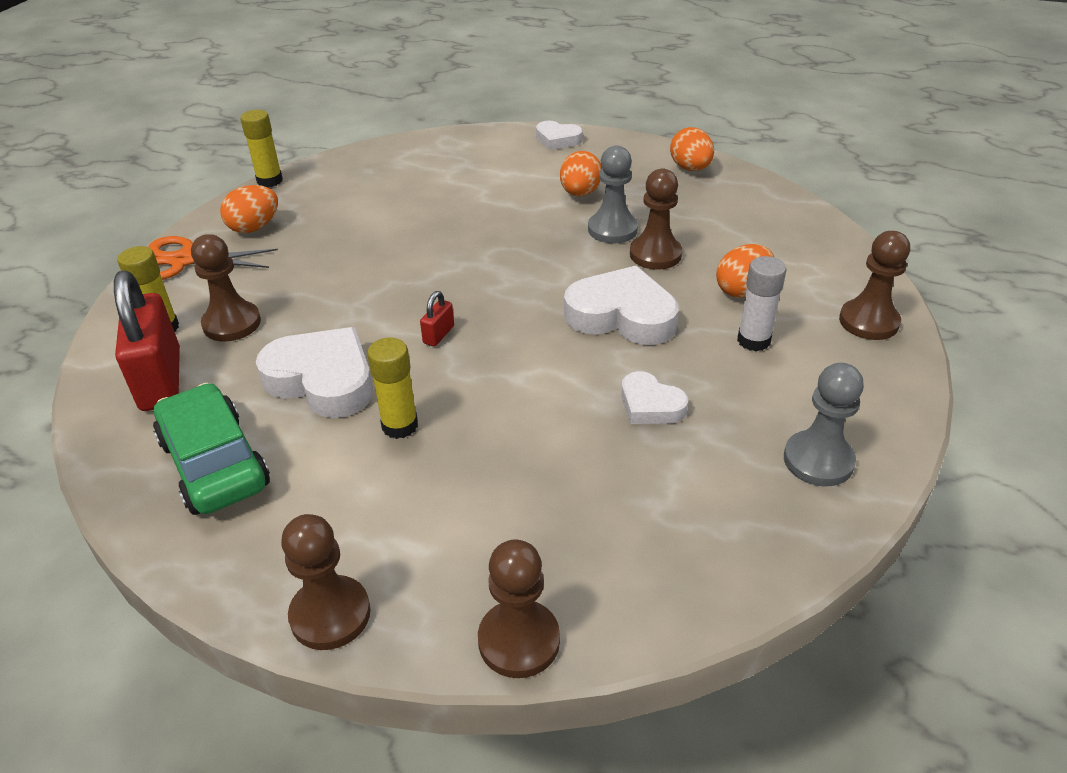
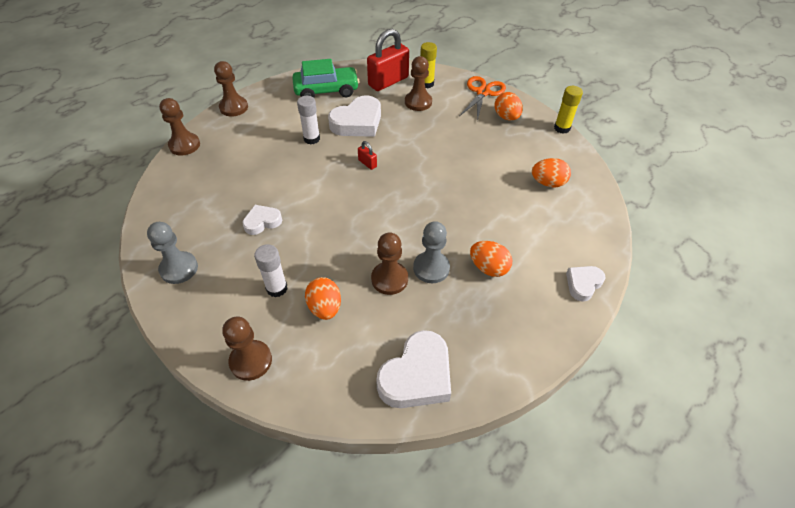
camera: 110 degrees right, 10 degrees up
red padlock [114,271,180,411] -> red padlock turned 45 degrees counterclockwise [367,29,409,91]
yellow glue stick [367,337,418,439] -> white glue stick [297,96,320,144]
white heart [564,266,679,345] -> white heart moved to [376,330,451,408]
orange egg [670,127,714,171] -> orange egg moved to [532,158,571,188]

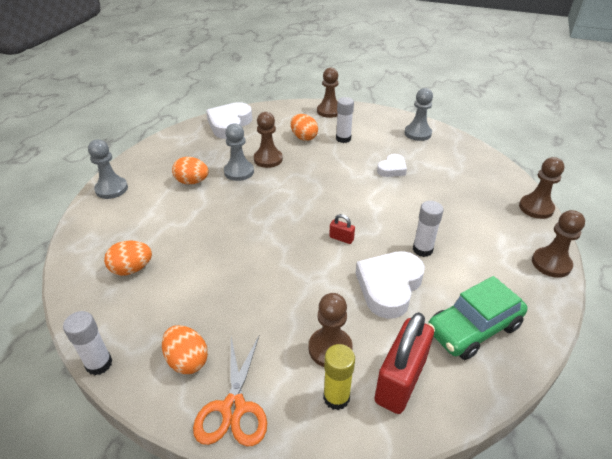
camera: 160 degrees right, 10 degrees down
yellow glue stick [554,86,583,134] -> white glue stick [63,311,113,375]
white heart [566,266,605,302] -> grey pawn [88,140,128,199]

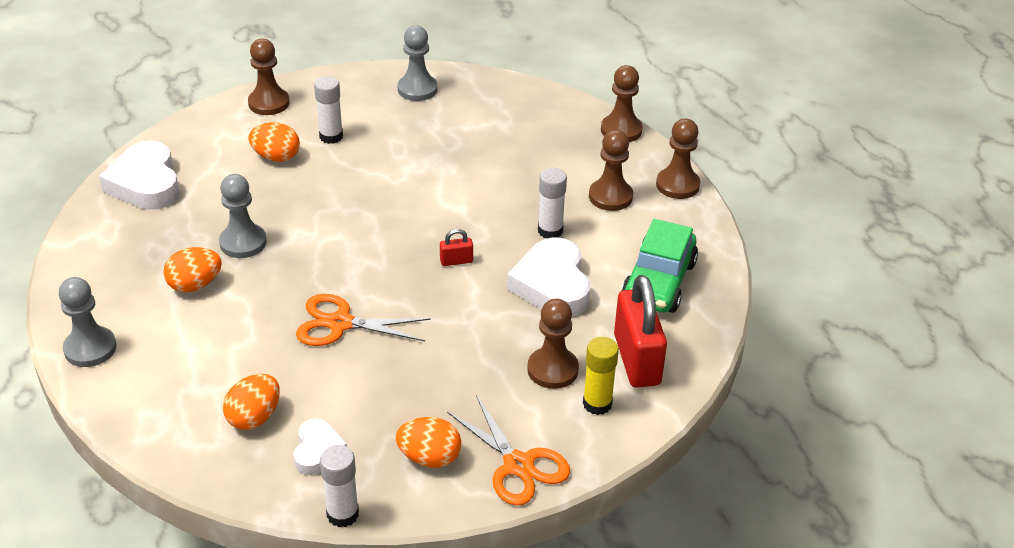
camera: 40 degrees left, 0 degrees up
brown pawn [254,112,283,168] -> brown pawn moved to [589,130,633,211]
white heart [377,154,407,177] -> white heart moved to [294,419,347,475]
none -> orange scissors [296,294,431,346]

